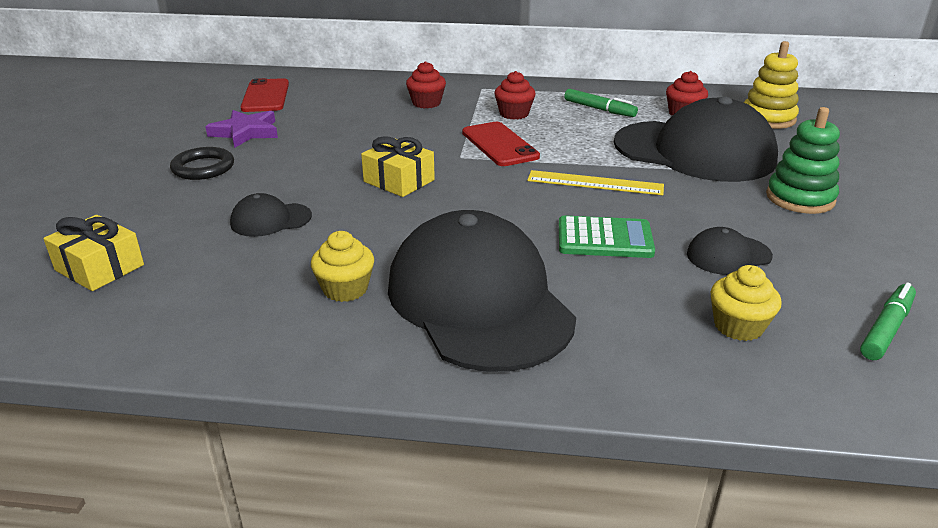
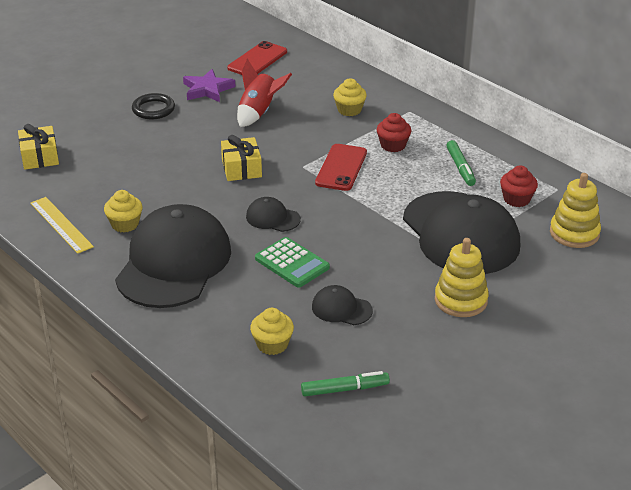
camera: 40 degrees right, 5 degrees up
black cap [230,193,312,237] -> black cap moved to [246,197,301,232]
red cupcake [406,61,446,109] -> yellow cupcake [333,78,367,116]
yellow ruler [527,170,664,195] -> yellow ruler moved to [30,197,94,254]
green stacking toy [766,107,840,214] -> yellow stacking toy [435,238,489,317]
none -> red rocket [237,59,292,127]

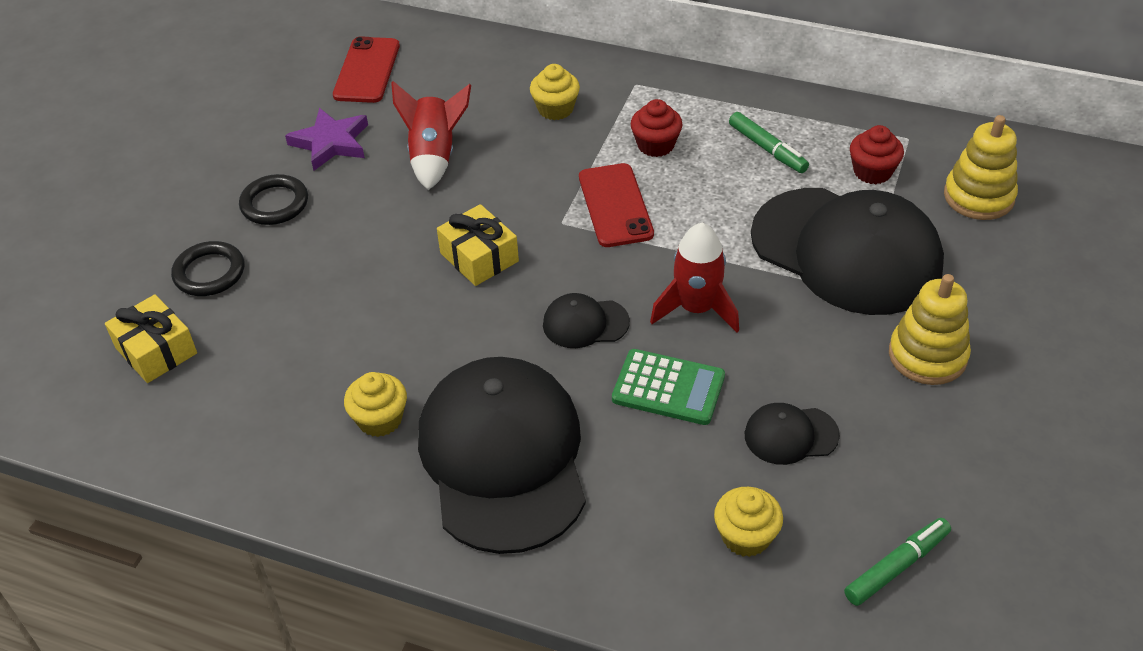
camera: 25 degrees left, 10 degrees up
yellow ruler [30,197,94,254] -> none
none -> black ring [171,241,245,296]
none -> red rocket [650,223,739,332]

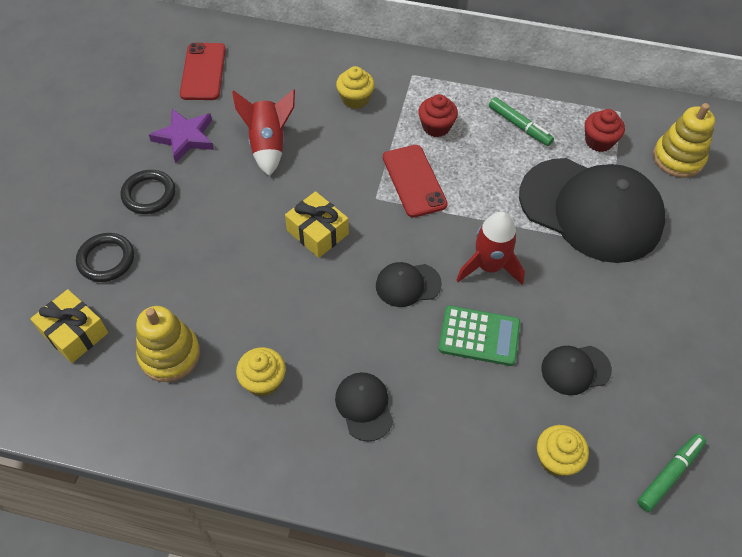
camera: 10 degrees left, 10 degrees up
black cap [418,357,586,554] -> black cap [335,372,393,441], size x0.42
yellow stacking toy [889,274,971,385] -> yellow stacking toy moved to [136,306,200,382]

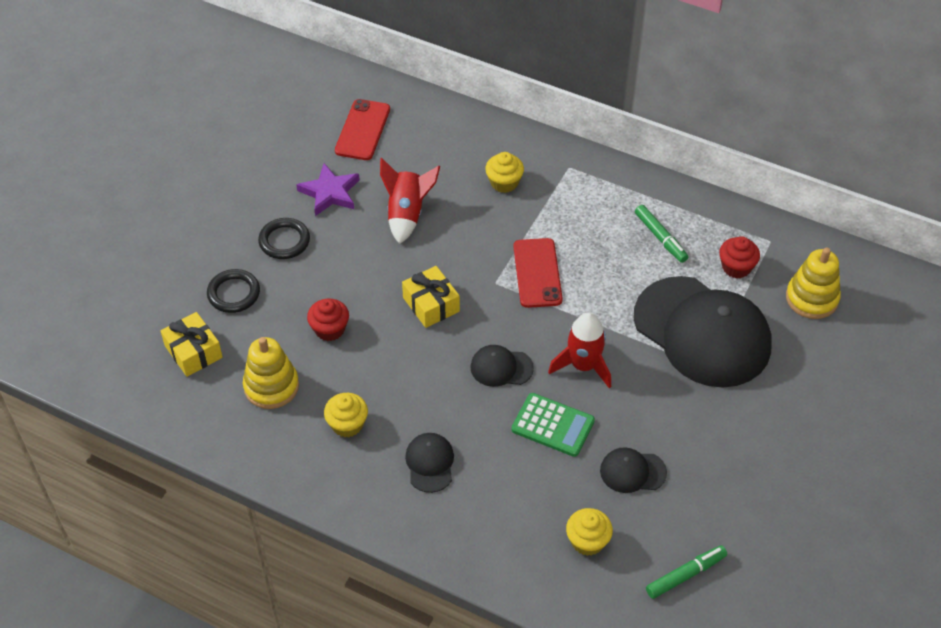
camera: 15 degrees right, 5 degrees down
red cupcake [418,94,458,137] -> red cupcake moved to [307,299,349,341]

